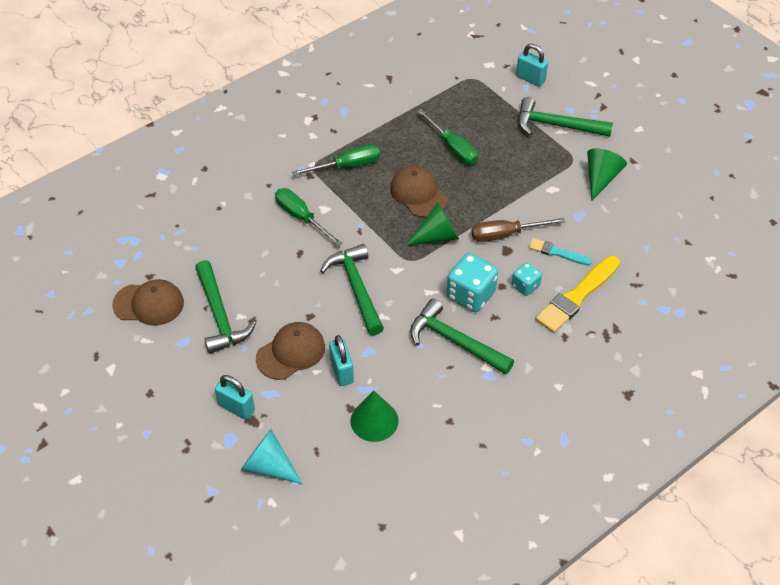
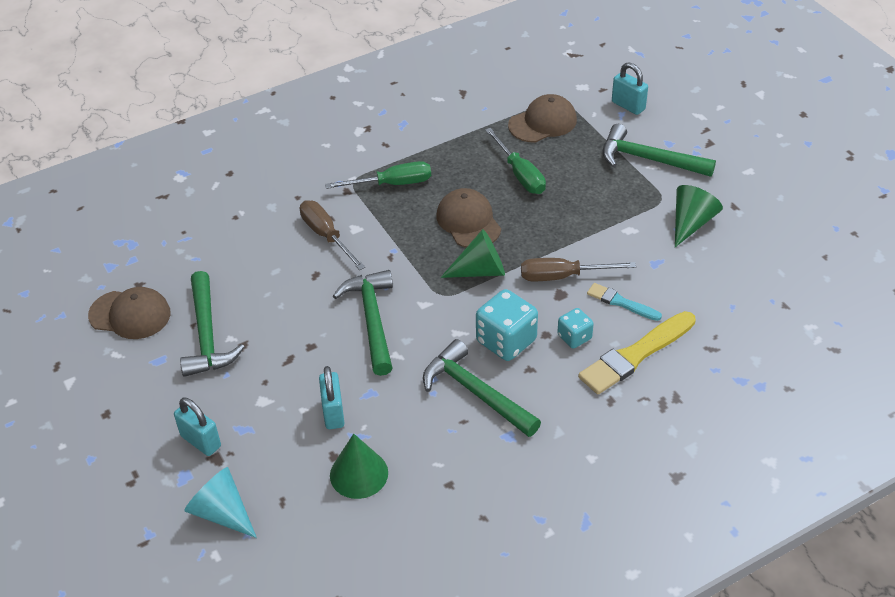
camera: 10 degrees right, 5 degrees down
brown cap [256,322,325,380] -> brown cap moved to [508,94,577,143]
green screwdriver [275,188,342,246] -> brown screwdriver [300,200,365,270]

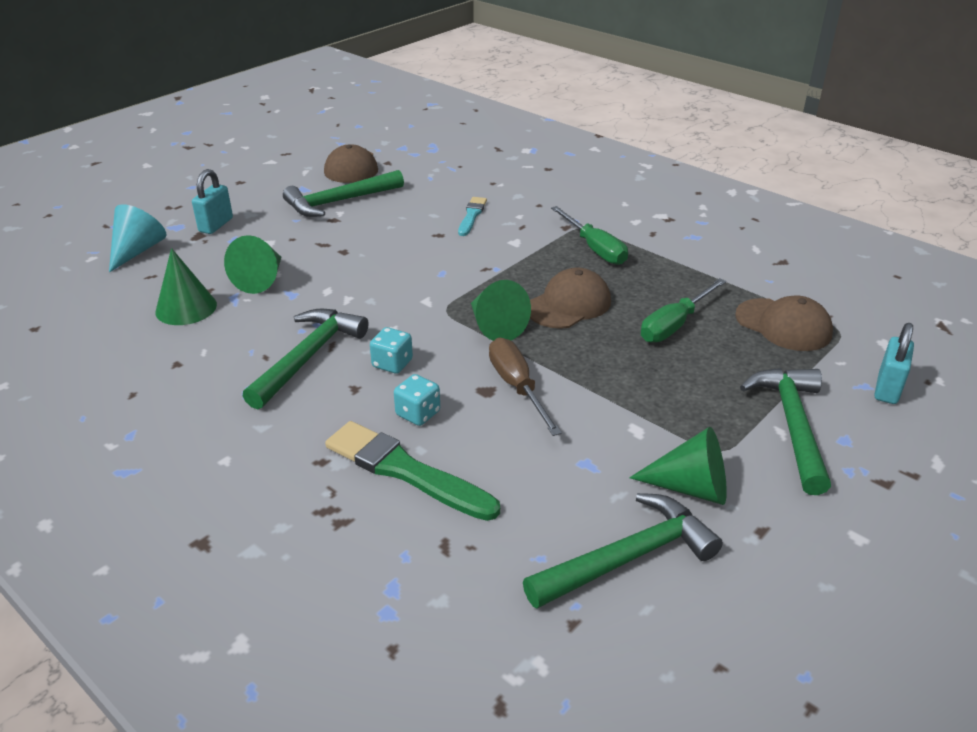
camera: 70 degrees right, 10 degrees down
brown screwdriver [300,200,365,270] -> none
turquoise padlock [319,366,344,429] -> green cone [224,235,281,294]
green hammer [333,270,393,376] -> green hammer moved to [523,493,723,609]
turquoise dice [476,289,538,361] -> turquoise dice [370,327,413,374], size x0.57
yellow brush [578,311,696,394] -> green brush [325,421,500,521]
turquoise brush [587,283,662,321] -> turquoise brush moved to [458,197,487,236]

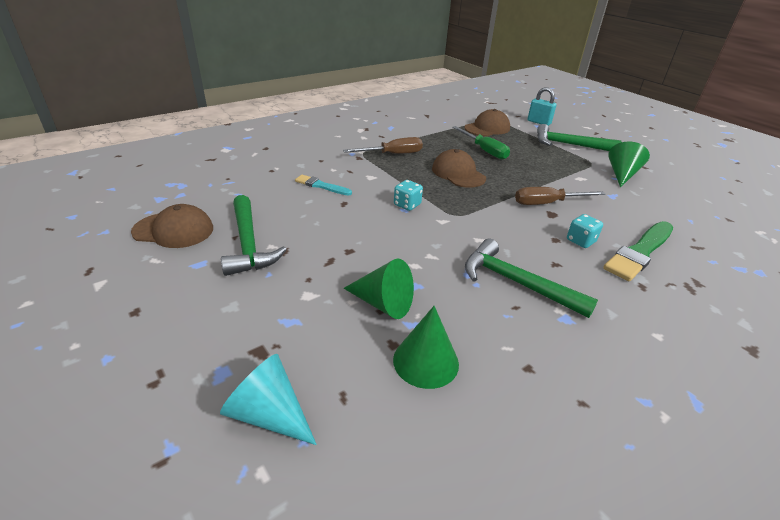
camera: 80 degrees left, 0 degrees up
turquoise padlock [192,169,233,234] -> none
turquoise dice [370,327,413,374] -> turquoise dice moved to [394,180,423,211]
green cone [471,280,531,341] -> none
green hammer [523,493,723,609] -> none
green screwdriver [551,206,628,265] -> brown screwdriver [343,137,423,154]

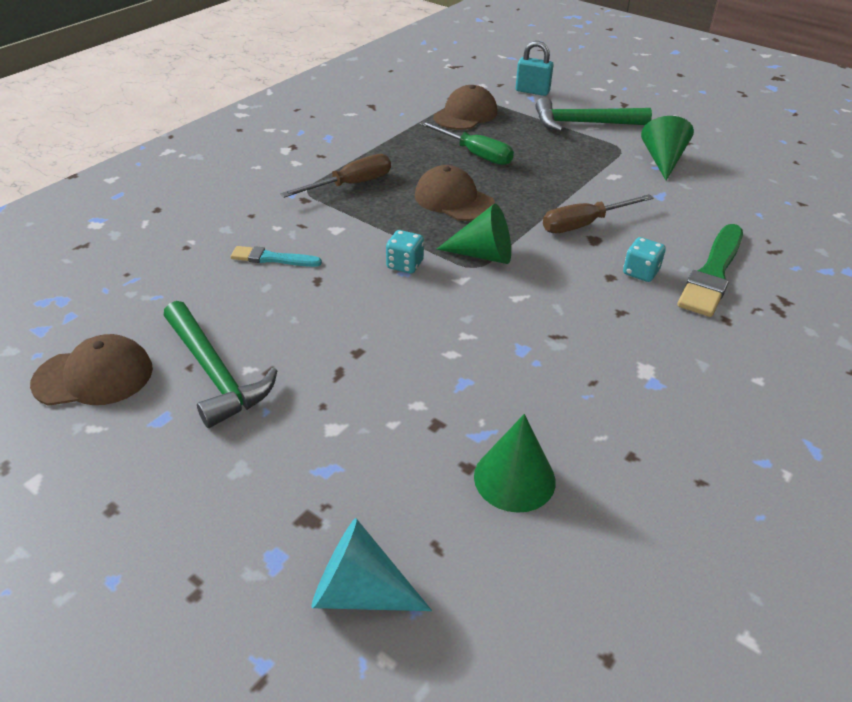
camera: 15 degrees left, 5 degrees up
green cone [344,259,414,319] -> green cone moved to [437,204,511,264]
green hammer [465,239,598,318] -> none

